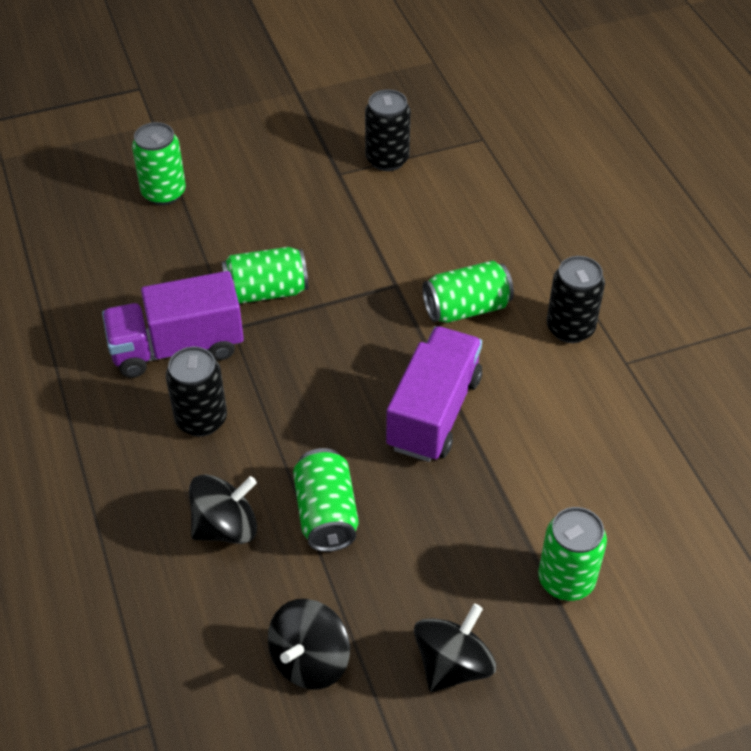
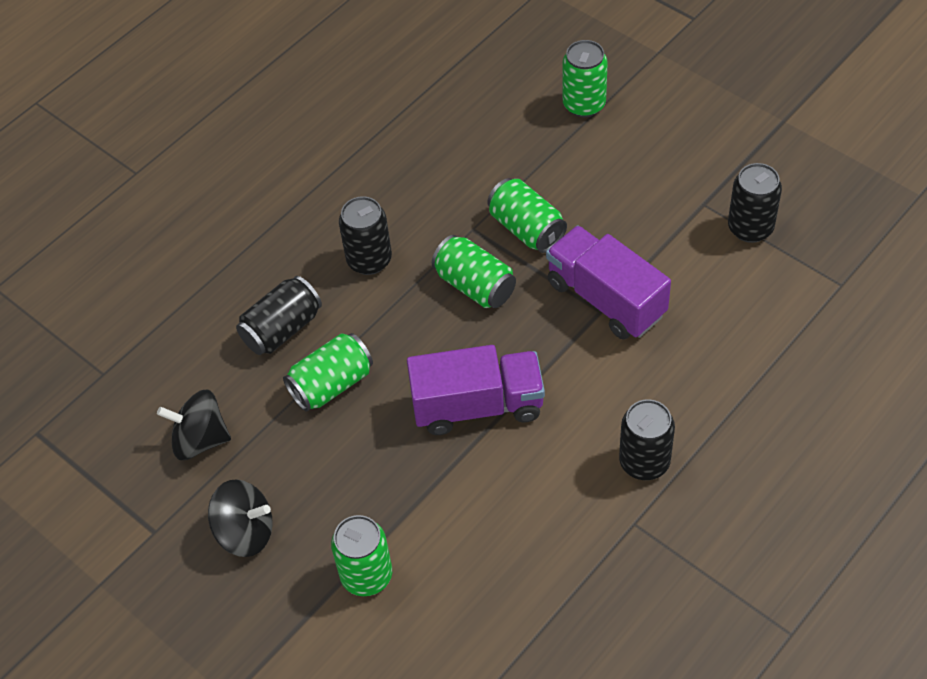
camera: 65 degrees right, 5 degrees up
purple truck [102,271,244,378] -> purple truck moved to [546,225,671,340]
black spinning top [189,474,257,544] -> black can [236,276,322,355]
green can [422,260,514,323] -> green can moved to [432,235,516,308]

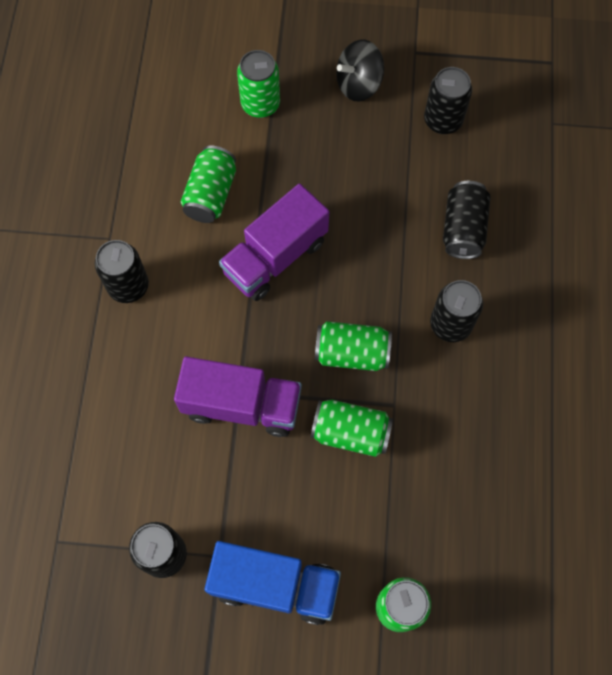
camera: 140 degrees right, 15 degrees up
black spinning top [157,389,231,460] -> black can [424,67,472,134]
green can [283,333,373,412] -> green can moved to [181,146,236,223]
none -> blue truck [205,541,341,625]

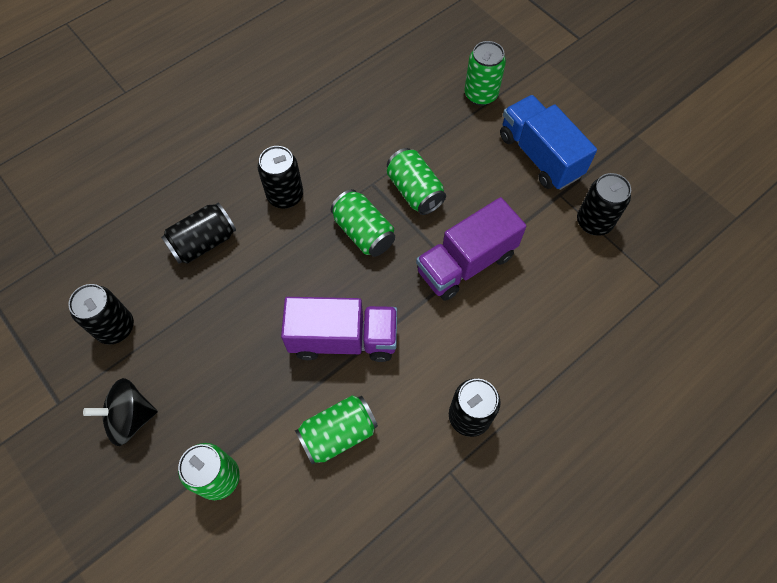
camera: 135 degrees left, 5 degrees down
purple truck [174,356,302,437] -> purple truck turned 90 degrees counterclockwise [416,197,526,301]
black spinning top [336,40,384,101] -> black spinning top turned 150 degrees clockwise [83,378,158,446]

